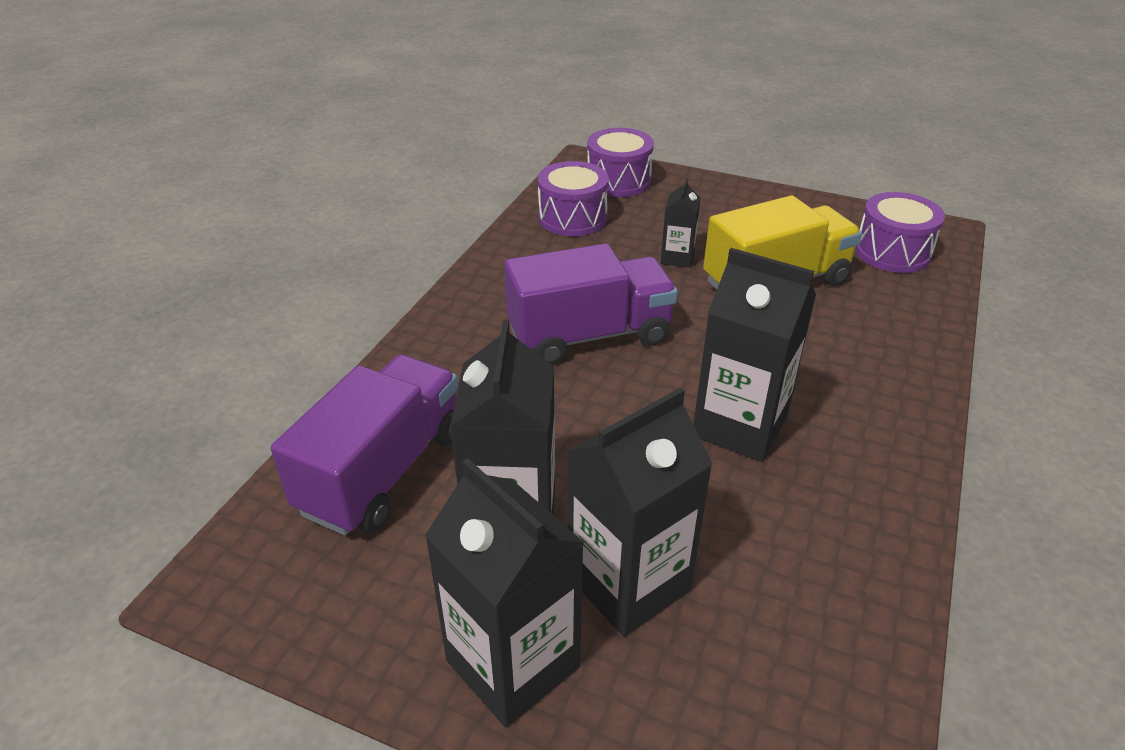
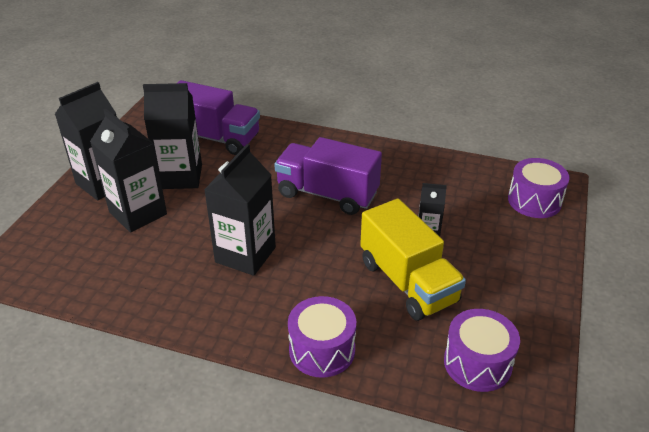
camera: 85 degrees right, 0 degrees up
purple truck [504,243,678,365] -> purple truck turned 135 degrees clockwise [274,137,382,215]
purple drum [538,161,609,237] -> purple drum moved to [288,296,356,378]

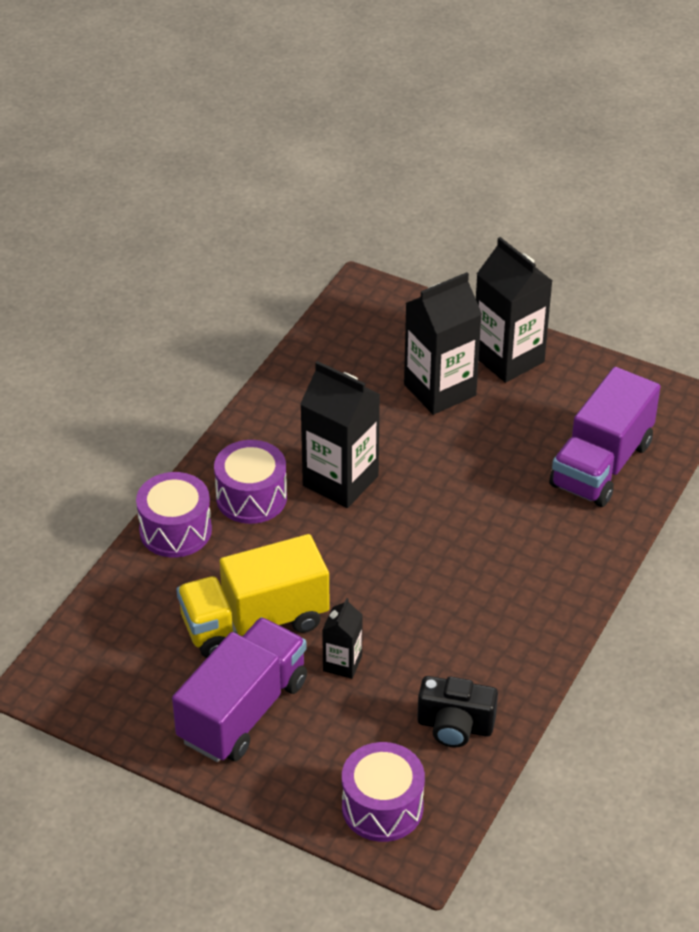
camera: 100 degrees right, 5 degrees up
black carton [143,83,202,189] -> none
purple truck [274,137,382,215] -> purple truck moved to [172,617,307,762]
purple drum [444,309,520,392] -> purple drum moved to [214,440,287,524]
none -> black camera [417,676,498,748]

